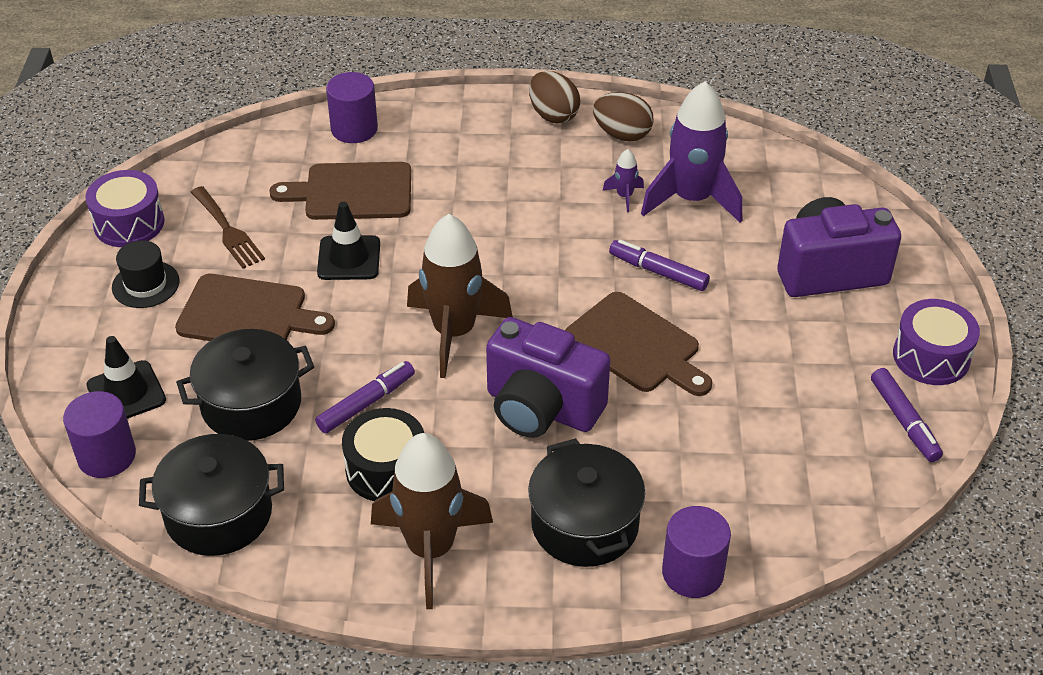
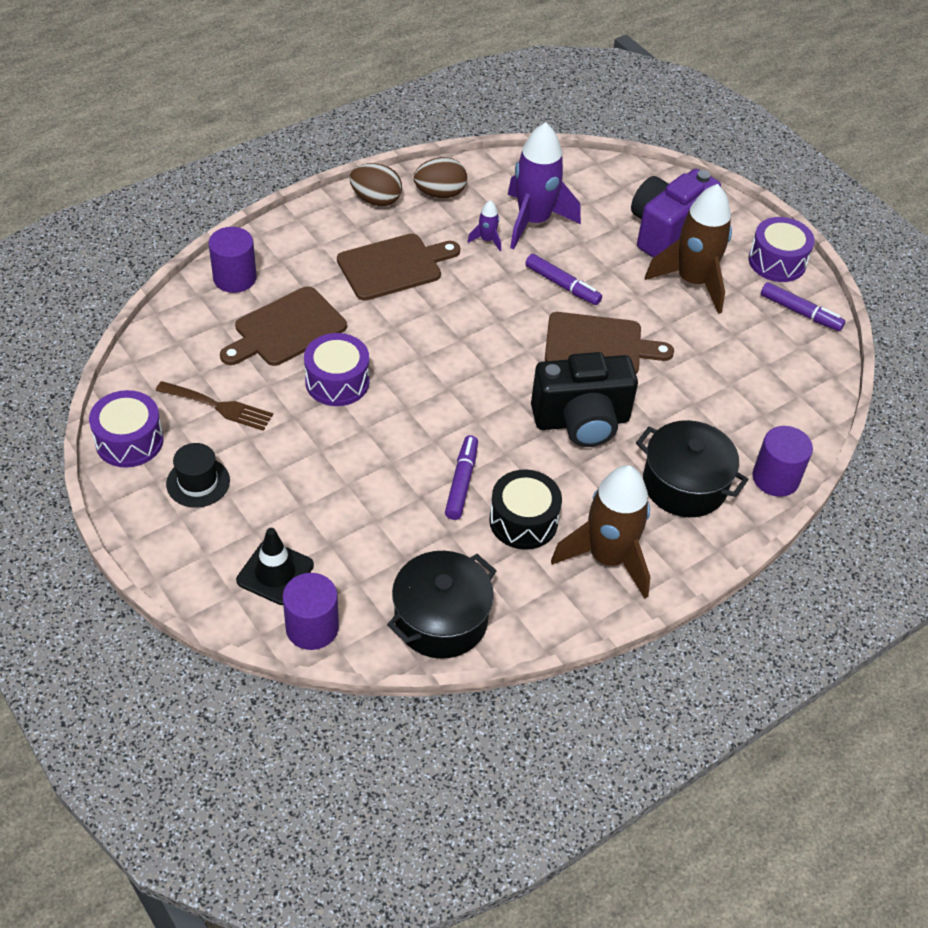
camera: 40 degrees left, 5 degrees up
brown cutting board [175,274,335,341] -> brown cutting board moved to [337,233,460,301]
black pot [176,329,314,441] -> none
black traffic cone [317,202,380,280] -> purple drum [304,333,369,406]
brown rocket [407,214,513,378] -> brown rocket moved to [645,184,732,314]
purple camera [486,317,610,438] -> black camera [531,352,638,447]
purple marker [609,240,710,291] -> purple marker turned 135 degrees counterclockwise [525,254,602,305]

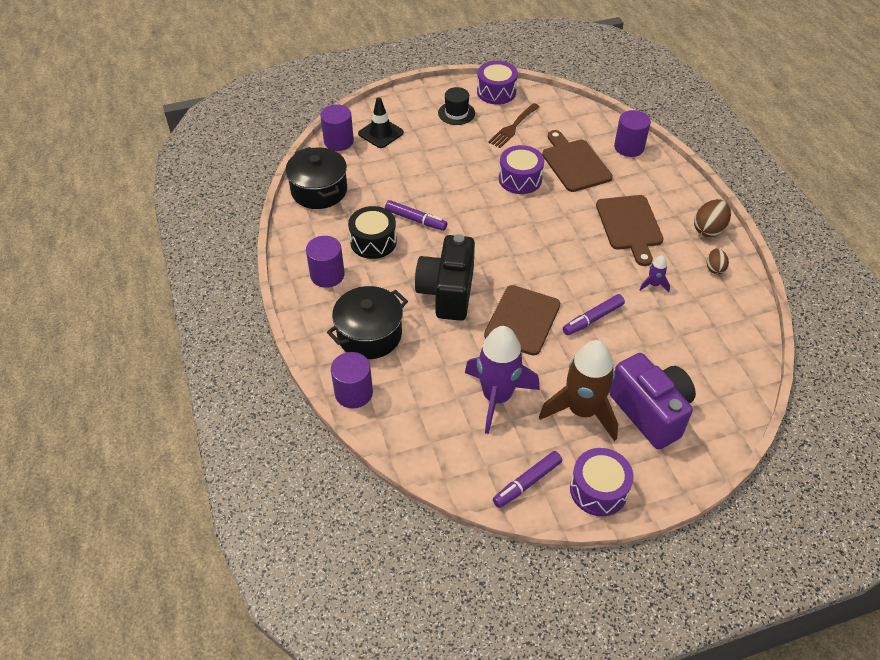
camera: 110 degrees right, 0 degrees up
brown egg [414,157,467,198] -> brown egg [707,249,729,274], size x0.62
purple rocket [508,122,581,249] -> purple rocket moved to [465,326,540,434]
brown rocket [551,465,650,599] -> purple cylinder [306,236,345,288]

